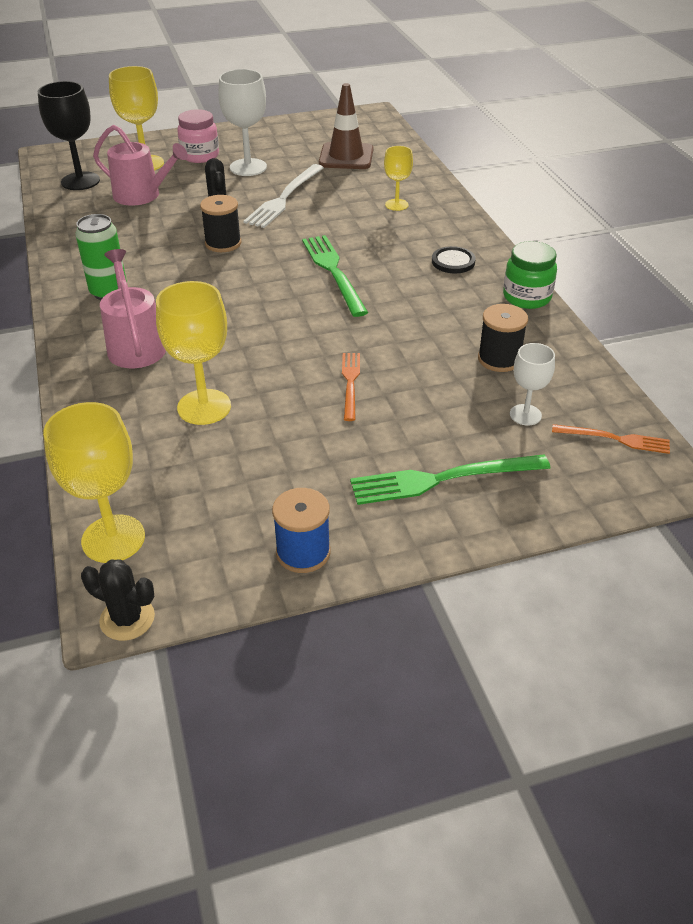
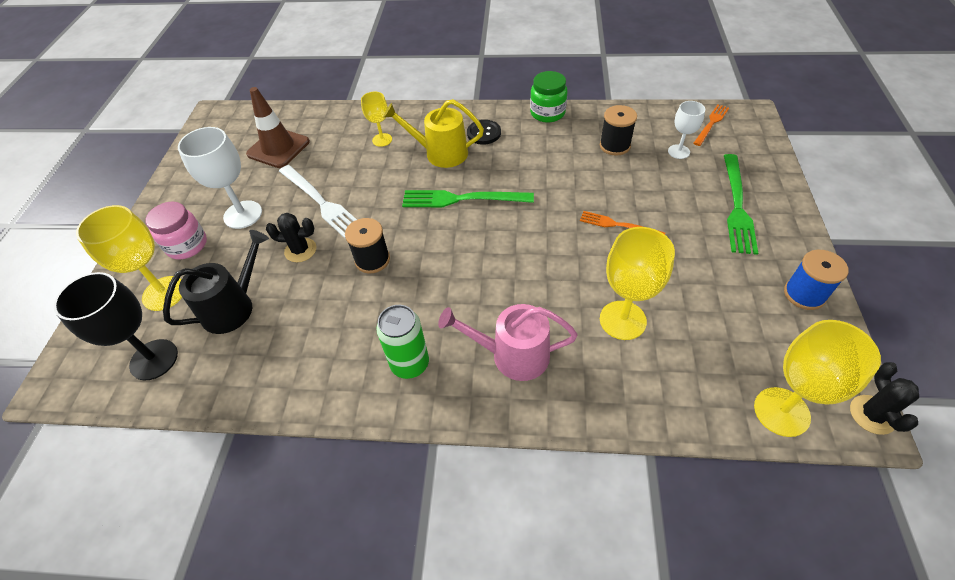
camera: 65 degrees left, 10 degrees up
black cactus [81,559,155,641] -> black cactus turned 45 degrees counterclockwise [850,362,919,435]
pink watering can [93,125,188,206] -> black watering can [163,230,269,334]
none -> yellow watering can [383,99,484,168]

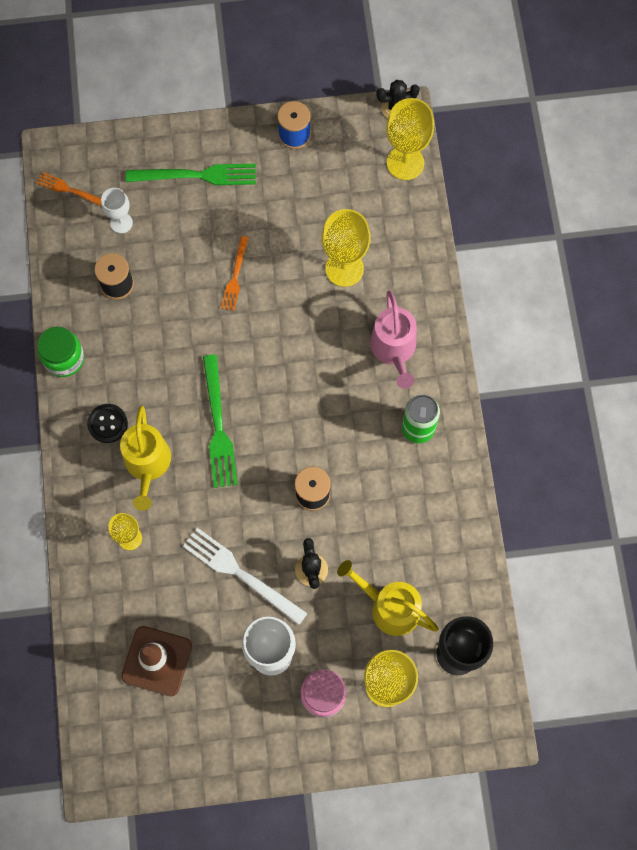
camera: 105 degrees left, 20 degrees up
black watering can [163,230,269,334] -> yellow watering can [337,560,439,636]
white fork [279,165,357,239] -> white fork turned 90 degrees counterclockwise [183,528,308,625]

